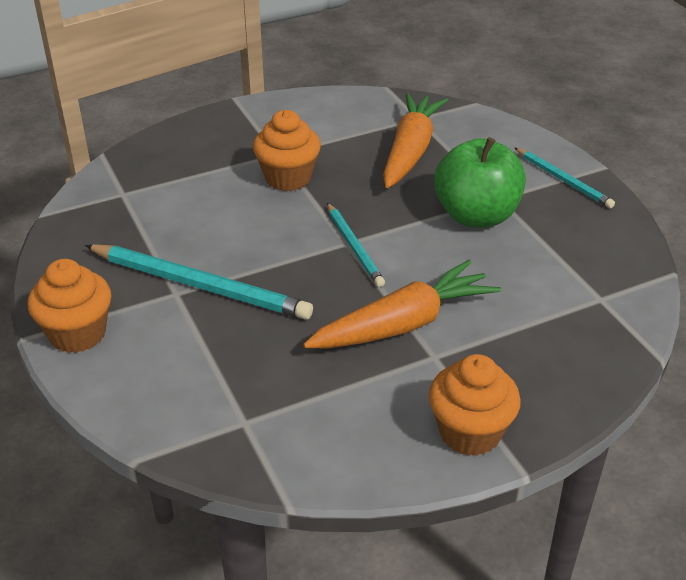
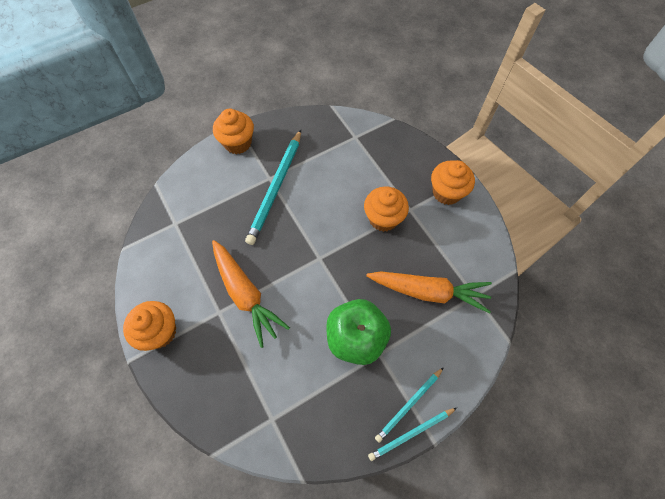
camera: 85 degrees right, 25 degrees up
turquoise pencil [327,203,385,287] -> turquoise pencil moved to [368,408,457,461]
none -> orange cupcake [431,160,475,205]

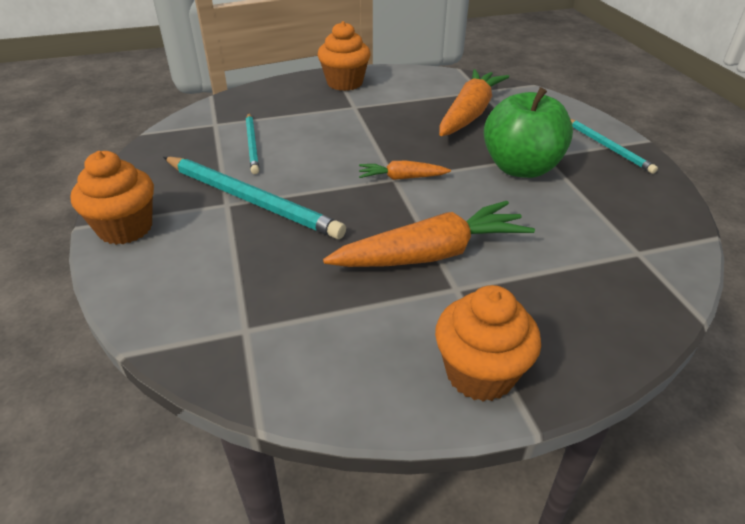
camera: 75 degrees left, 25 degrees down
orange cupcake [364,187,409,232] -> none
turquoise pencil [368,408,457,461] -> turquoise pencil moved to [246,113,259,174]
none -> orange carrot [359,161,451,180]

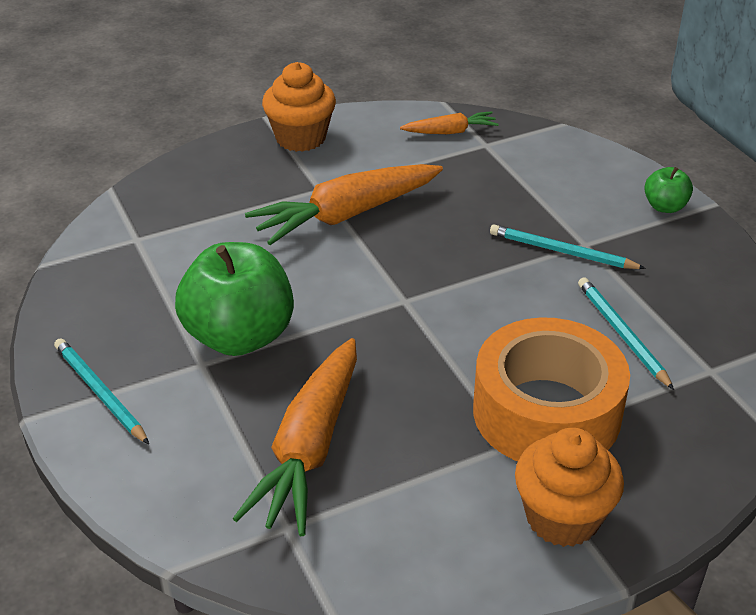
camera: 170 degrees right, 0 degrees up
orange cupcake [70,151,154,245] -> green apple [644,167,693,213]
turquoise pencil [163,157,346,239] -> turquoise pencil [490,225,646,269], size x0.57
orange carrot [359,161,451,180] -> orange carrot moved to [400,111,499,134]
none -> orange tape [473,317,630,461]

